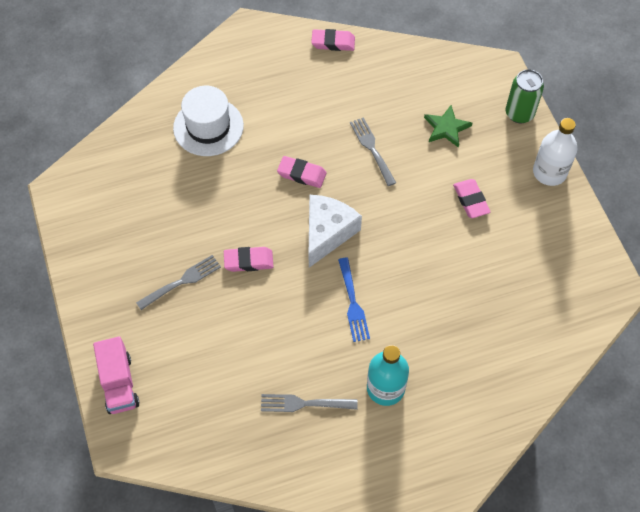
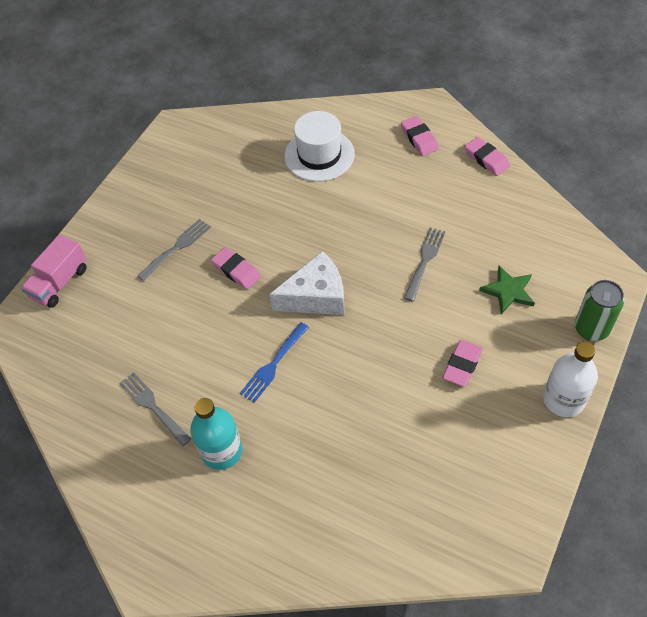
camera: 50 degrees right, 5 degrees down
grey fork [136,255,221,310] -> grey fork turned 60 degrees counterclockwise [137,219,211,281]
pink eraser [277,156,327,188] -> pink eraser moved to [401,116,439,156]

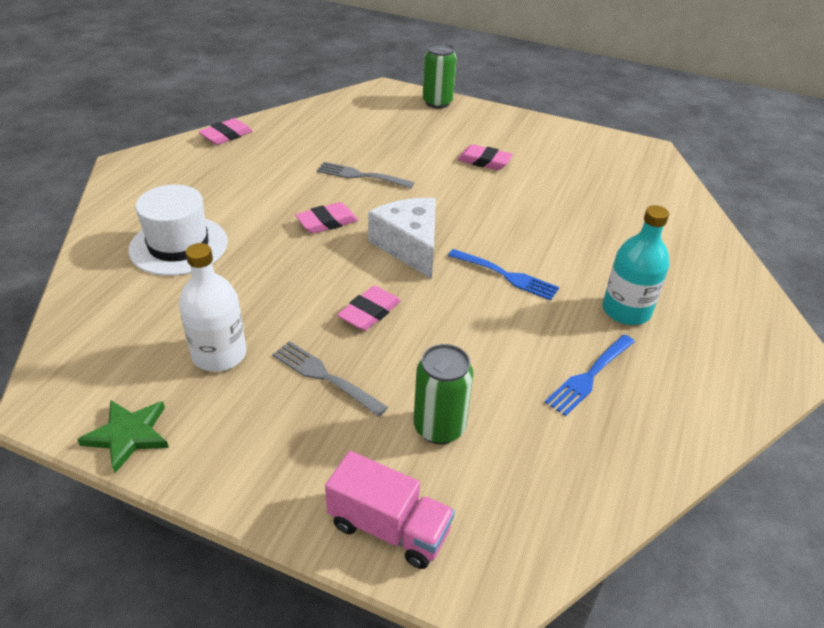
camera: 100 degrees left, 15 degrees down
grey fork [119,372,191,446] -> blue fork [545,335,635,416]
pink eraser [401,116,439,156] -> pink eraser moved to [295,202,358,234]
green star [479,266,535,314] -> green star moved to [77,400,169,473]
white bottle [543,341,598,417] -> white bottle moved to [179,243,246,372]
none -> green can [414,344,474,444]

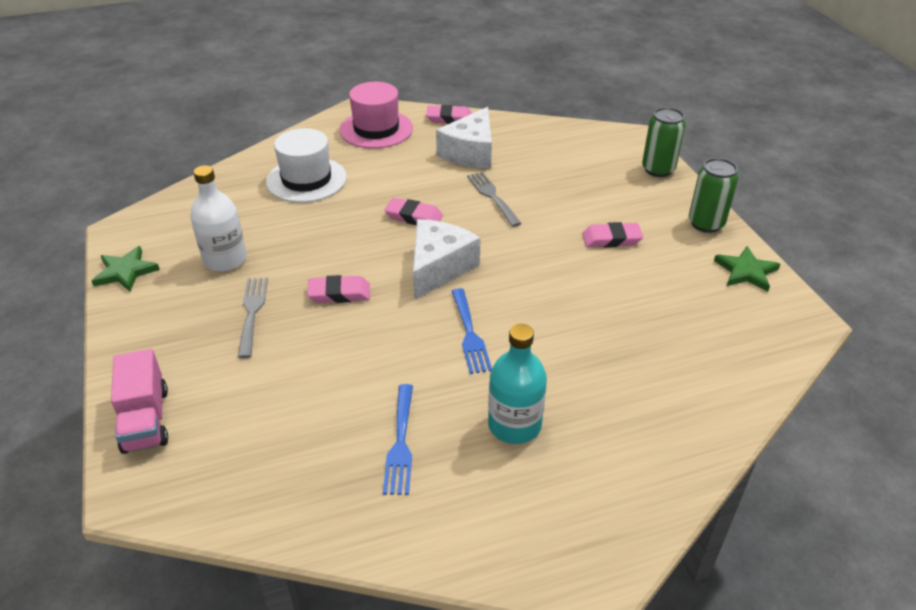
camera: 50 degrees right, 0 degrees up
green can [414,344,474,444] -> green can moved to [689,158,738,233]
pink eraser [457,144,513,170] -> pink eraser turned 75 degrees counterclockwise [582,222,643,248]
blue fork [545,335,635,416] -> blue fork turned 90 degrees counterclockwise [383,384,413,495]
none -> pink hat [340,82,413,149]
none -> white cheese [436,107,492,168]
none -> green star [714,246,780,292]

